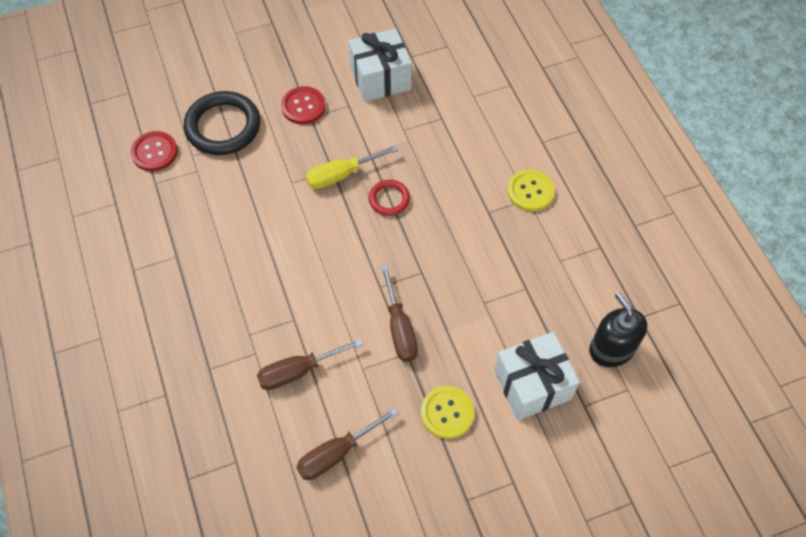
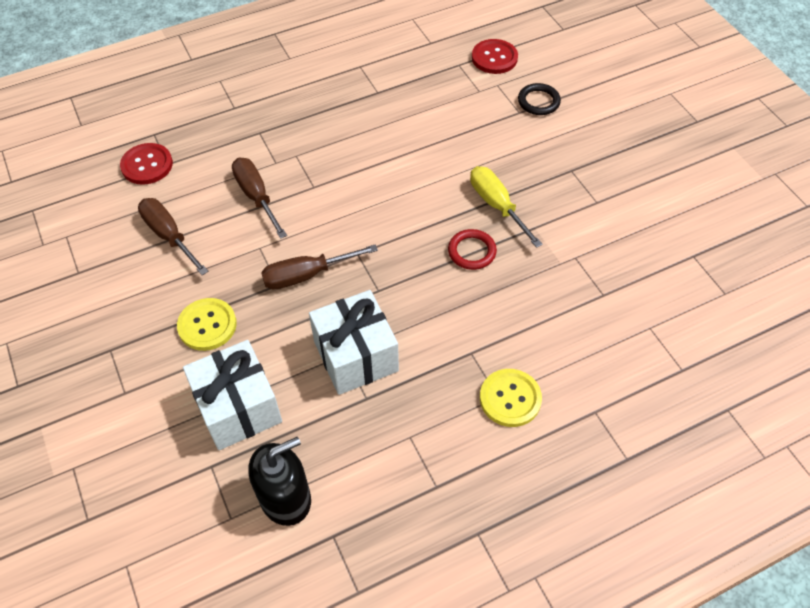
camera: 85 degrees right, 5 degrees down
black ring [184,91,260,155] -> black ring [518,83,561,115], size x0.52
red button [281,86,326,124] -> red button moved to [120,143,173,185]
white gift [348,28,411,102] -> white gift moved to [309,290,399,395]

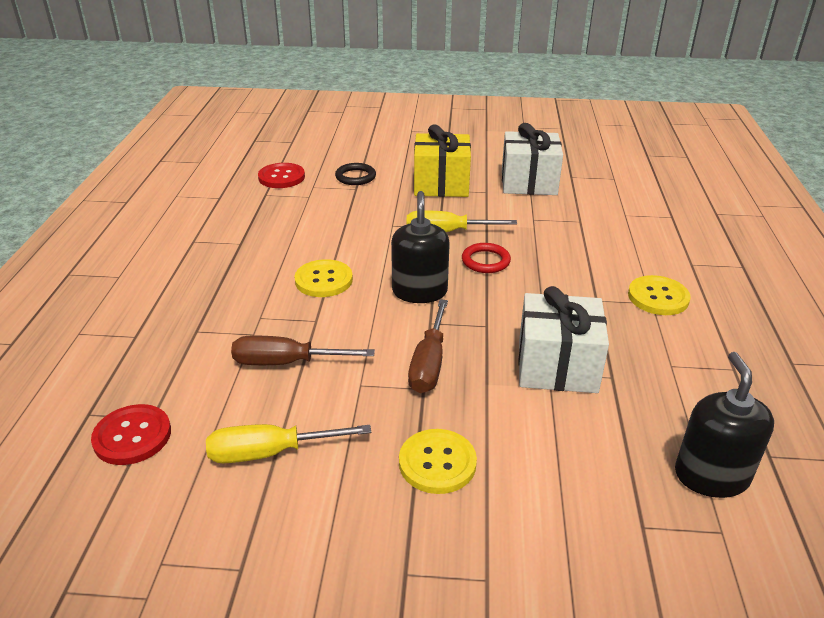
camera: 60 degrees left, 20 degrees down
brown screwdriver [138,198,209,275] -> yellow screwdriver [206,424,371,463]
white gift [183,340,282,450] -> white gift moved to [502,123,563,195]
none -> yellow button [294,259,353,297]
none -> black soap dispenser [391,191,450,303]
none -> yellow gift [414,124,471,197]

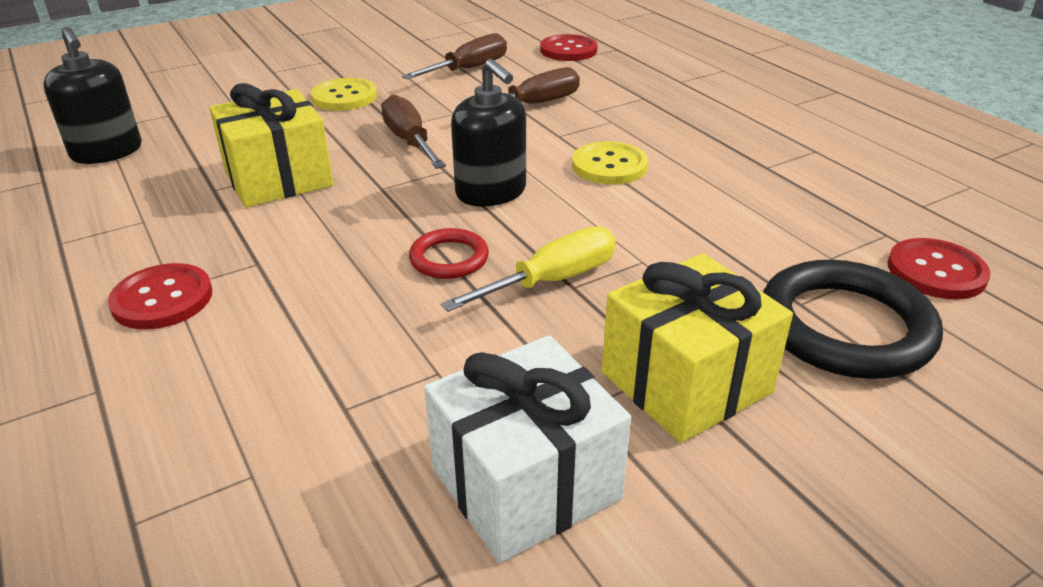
camera: 145 degrees right, 0 degrees up
yellow screwdriver [206,424,371,463] -> brown screwdriver [402,33,507,79]
black ring [335,163,376,185] -> black ring [763,260,943,379], size x1.92
white gift [518,286,609,393] -> yellow gift [209,83,333,207]
yellow button [628,275,691,315] -> red button [108,263,212,330]

